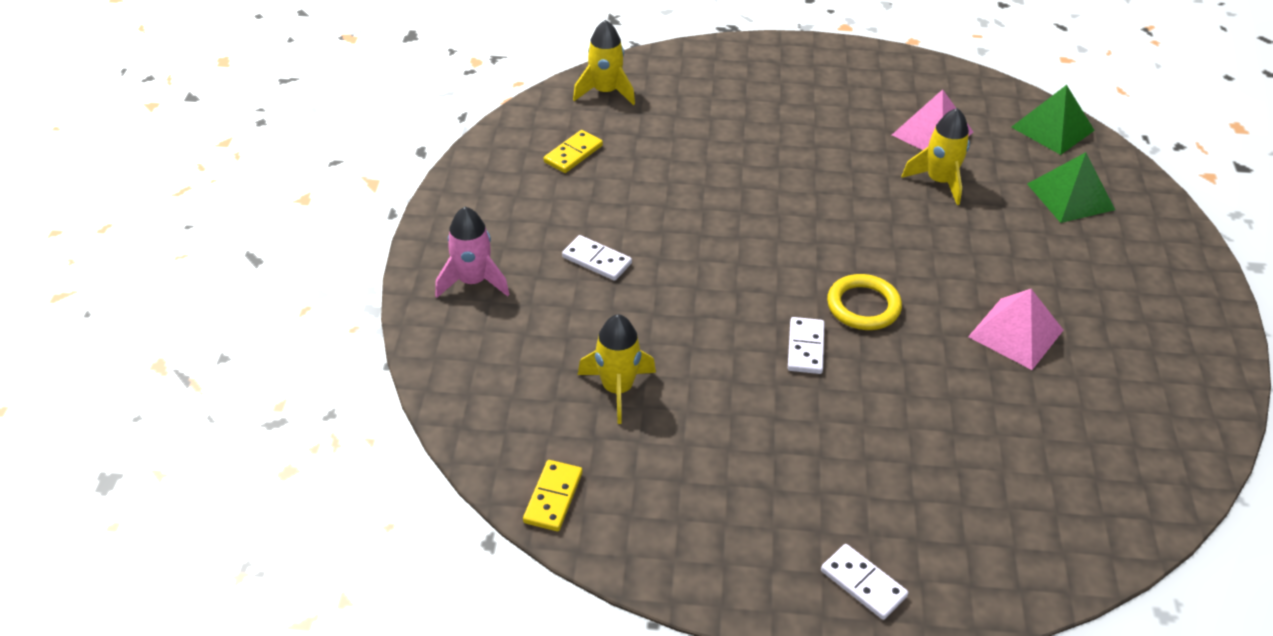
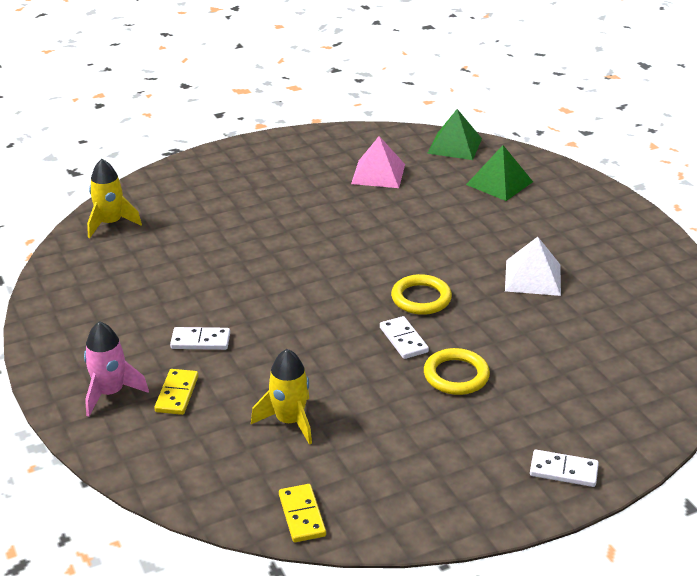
camera: 30 degrees left, 10 degrees down
yellow domino [544,130,603,173] -> yellow domino moved to [154,369,198,415]
yellow rocket [902,108,970,205] -> none
pink pyramid [968,289,1063,370] -> white pyramid [505,237,561,296]
none -> yellow ring [424,348,490,395]

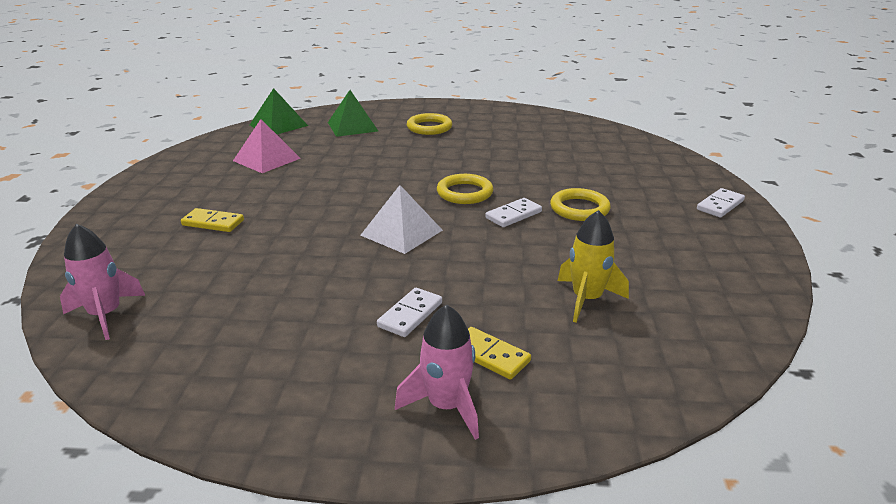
camera: 60 degrees left, 5 degrees down
yellow rocket [87,159,142,238] -> pink rocket [60,224,145,340]
yellow domino [279,484,326,542] -> yellow domino moved to [181,208,244,232]
white domino [380,316,429,359] -> white domino turned 45 degrees counterclockwise [485,198,542,227]
white pyramid [505,237,561,296] -> white pyramid moved to [360,185,443,254]
none -> yellow ring [407,113,452,135]

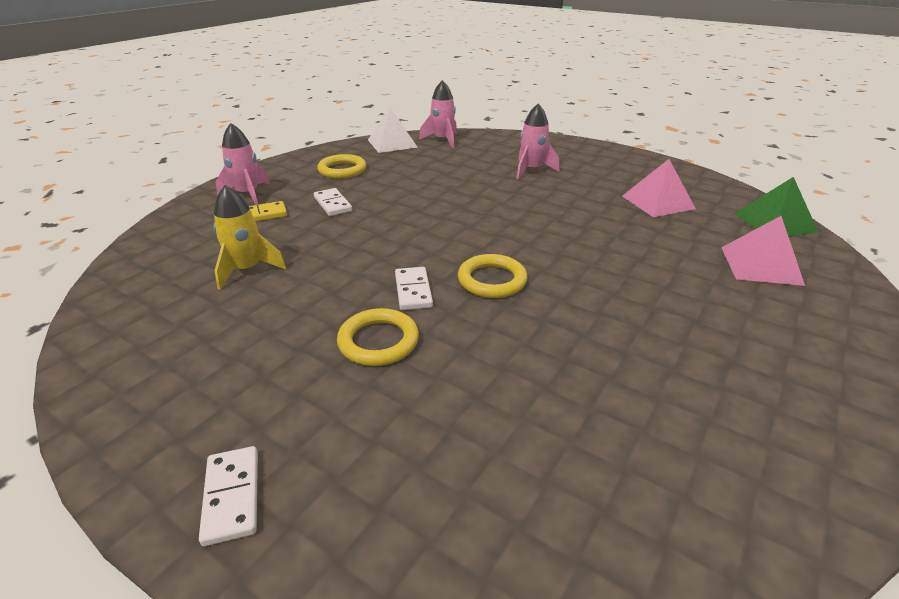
camera: 120 degrees right, 5 degrees up
yellow domino [181,208,244,232] -> pink rocket [516,103,559,179]
green pyramid [328,90,378,137] -> pink pyramid [721,216,805,286]
white pyramid [360,185,443,254] -> white pyramid moved to [368,107,418,153]
yellow ring [407,113,452,135] -> yellow ring moved to [317,154,366,178]

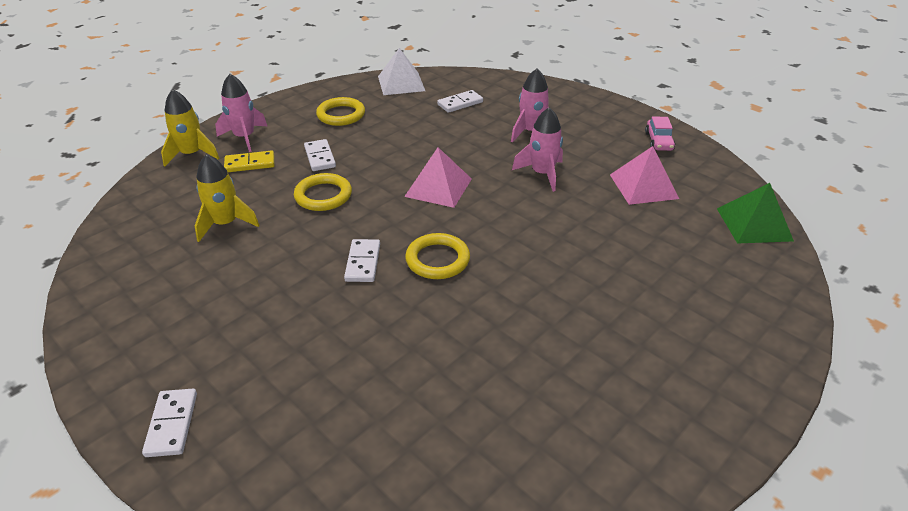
camera: 10 degrees right, 5 degrees up
yellow ring [337,308,419,366] -> yellow ring moved to [294,173,352,211]
pink rocket [419,80,457,148] -> pink rocket moved to [512,107,563,192]
pink pyramid [721,216,805,286] -> pink pyramid moved to [404,147,472,208]
none -> yellow rocket [161,89,219,167]
none -> white domino [437,90,483,113]
none -> pink car [645,116,675,151]

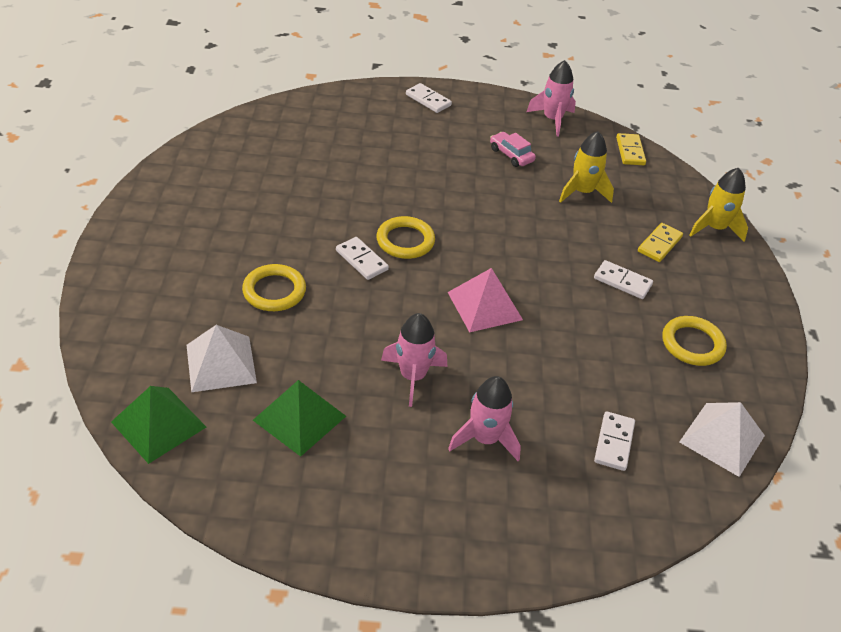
camera: 135 degrees right, 5 degrees up
pink rocket [215,74,267,152] -> pink rocket moved to [527,60,576,137]
yellow ring [294,173,352,211] -> yellow ring moved to [242,264,306,311]
white domino [344,239,380,282] -> white domino moved to [336,237,389,280]
pink pyramid [610,146,679,205] -> green pyramid [253,380,346,457]
pink car [645,116,675,151] -> pink car moved to [490,132,536,167]
none -> white pyramid [187,325,257,392]
none -> yellow domino [616,133,646,165]

